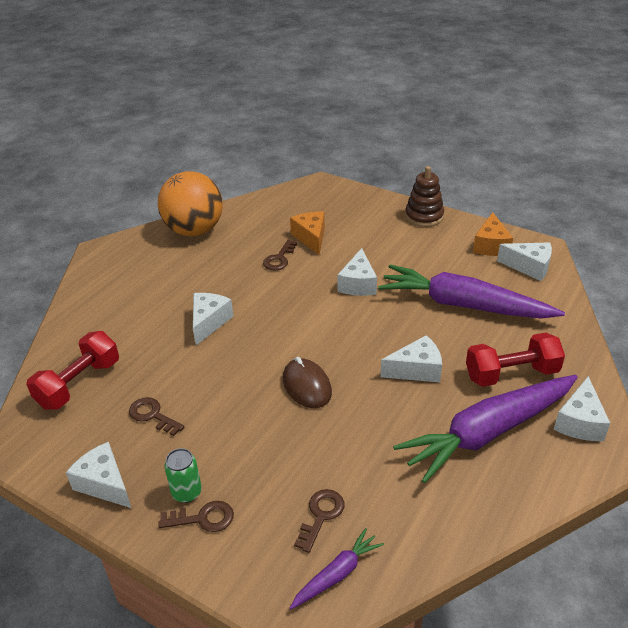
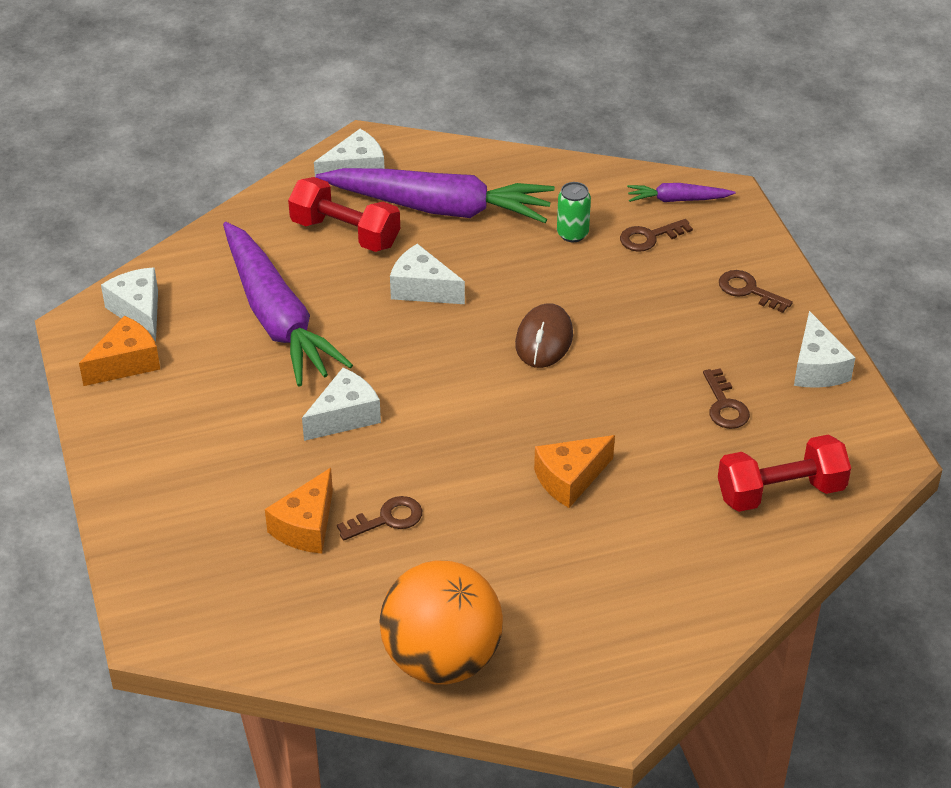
camera: 140 degrees left, 5 degrees up
green can [164,448,202,503] -> green can moved to [557,182,591,242]
white cheese [193,293,234,345] -> orange cheese [534,435,615,508]
brown stacking toy [405,166,444,227] -> none

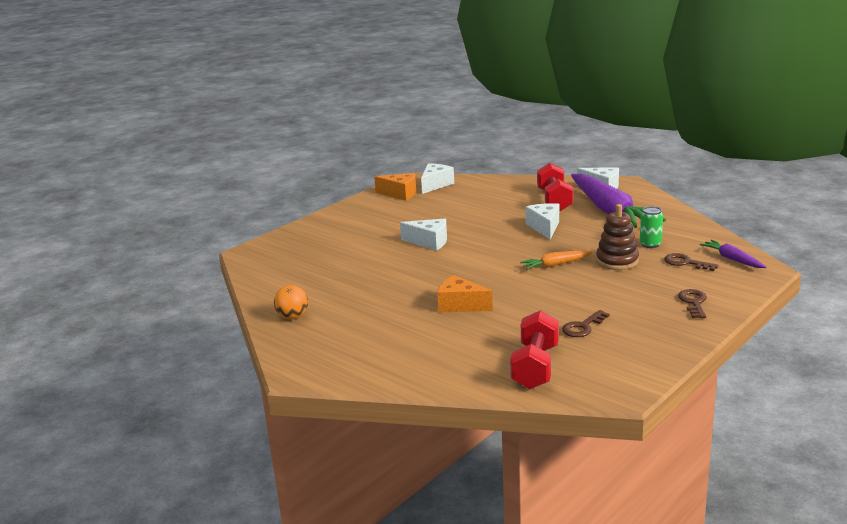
camera: 60 degrees right, 20 degrees down
purple carrot [223,222,353,387] -> none
orange cheese [265,468,333,554] -> none
brown key [337,496,422,540] -> none
orange ball [379,560,503,685] -> orange ball [274,285,308,319], size x0.47
brown mouse [515,303,573,368] -> orange carrot [520,250,592,270]
red dumbbell [718,435,851,512] -> red dumbbell turned 60 degrees clockwise [510,310,559,389]
white cheese [794,311,855,388] -> none
none -> brown stacking toy [596,204,639,270]

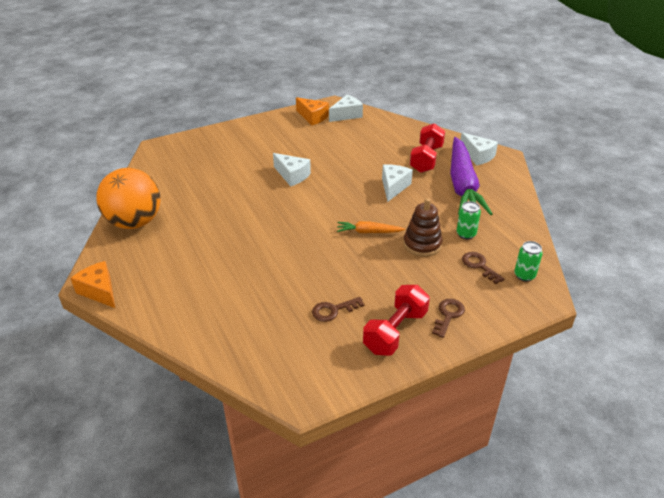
camera: 20 degrees right, 15 degrees up
orange ball [274,285,308,319] -> orange ball [96,168,160,229], size x2.14
orange cheese [437,275,493,312] -> orange cheese moved to [71,261,115,308]
red dumbbell [510,310,559,389] -> red dumbbell moved to [363,285,430,356]
purple carrot [700,240,767,268] -> green can [514,241,543,282]

